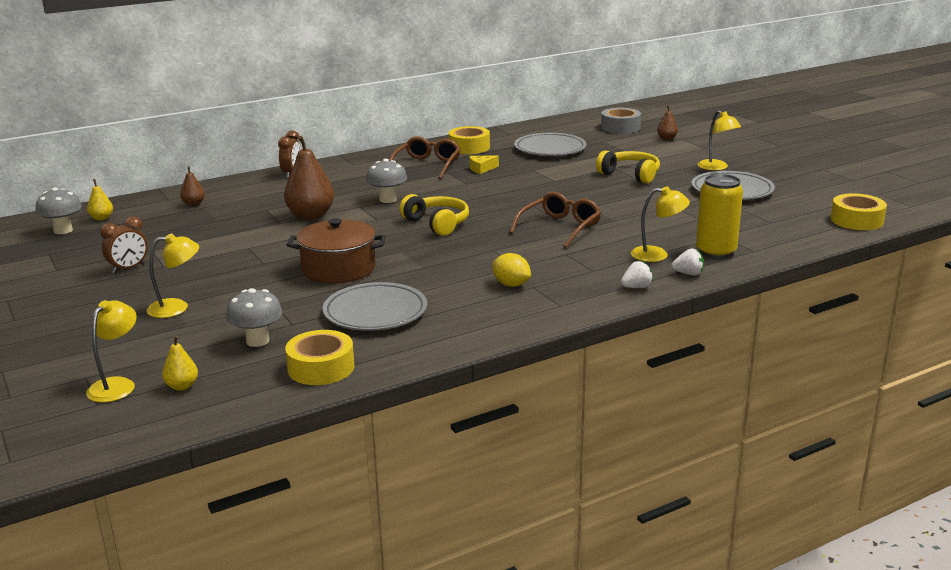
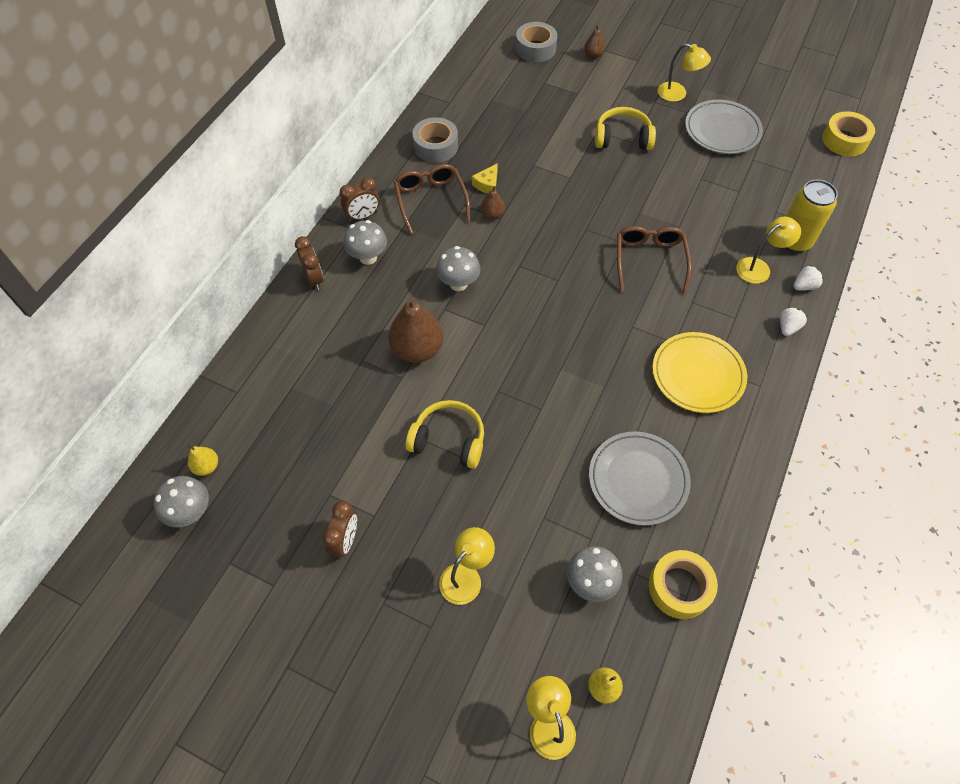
camera: 35 degrees left, 35 degrees up
brown pear [180,166,205,206] -> brown pear moved to [481,186,505,219]
brown pot [287,218,386,283] -> none
yellow headphones [399,194,469,236] -> yellow headphones moved to [405,400,484,469]
yellow tape [449,126,490,154] -> grey tape [413,117,458,163]
yellow lemon [492,253,531,287] -> yellow plate [652,332,747,413]
grey plate [514,133,587,156] -> none
none -> brown clock [340,177,380,222]
none -> grey mushroom [344,220,387,265]

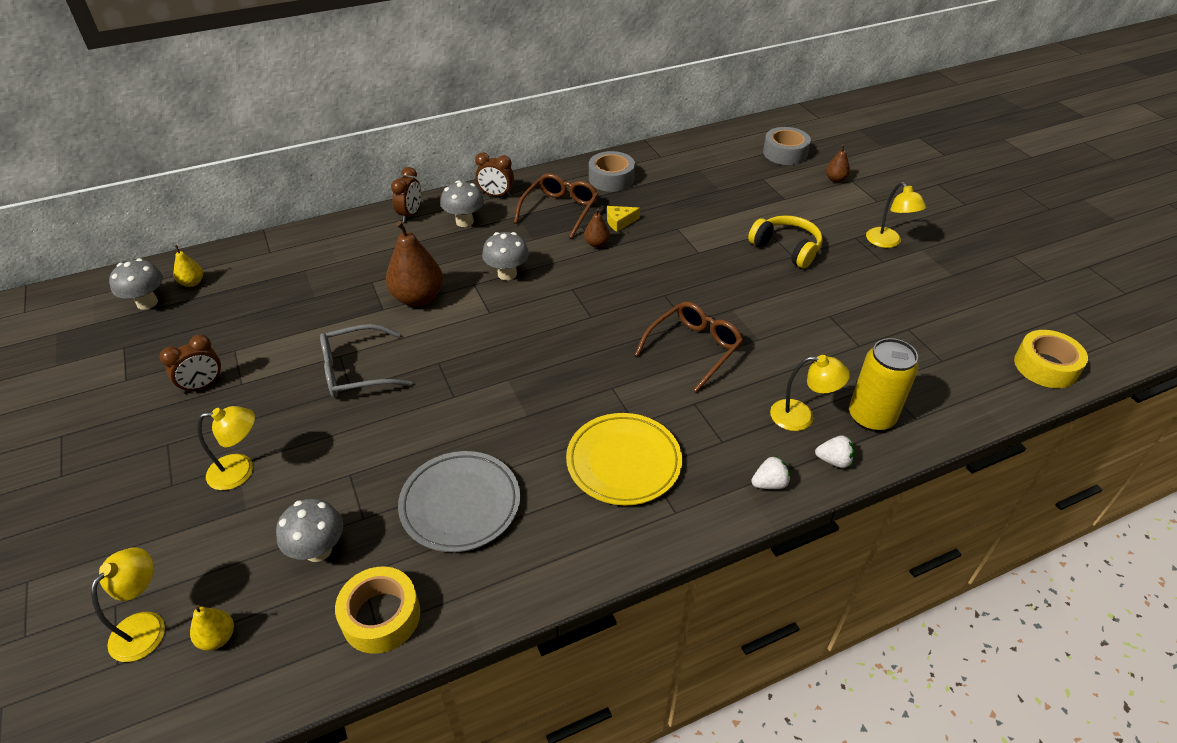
camera: 40 degrees right, 15 degrees down
yellow headphones [405,400,484,469] -> grey glasses [320,324,412,398]
grey plate [685,100,763,154] -> none

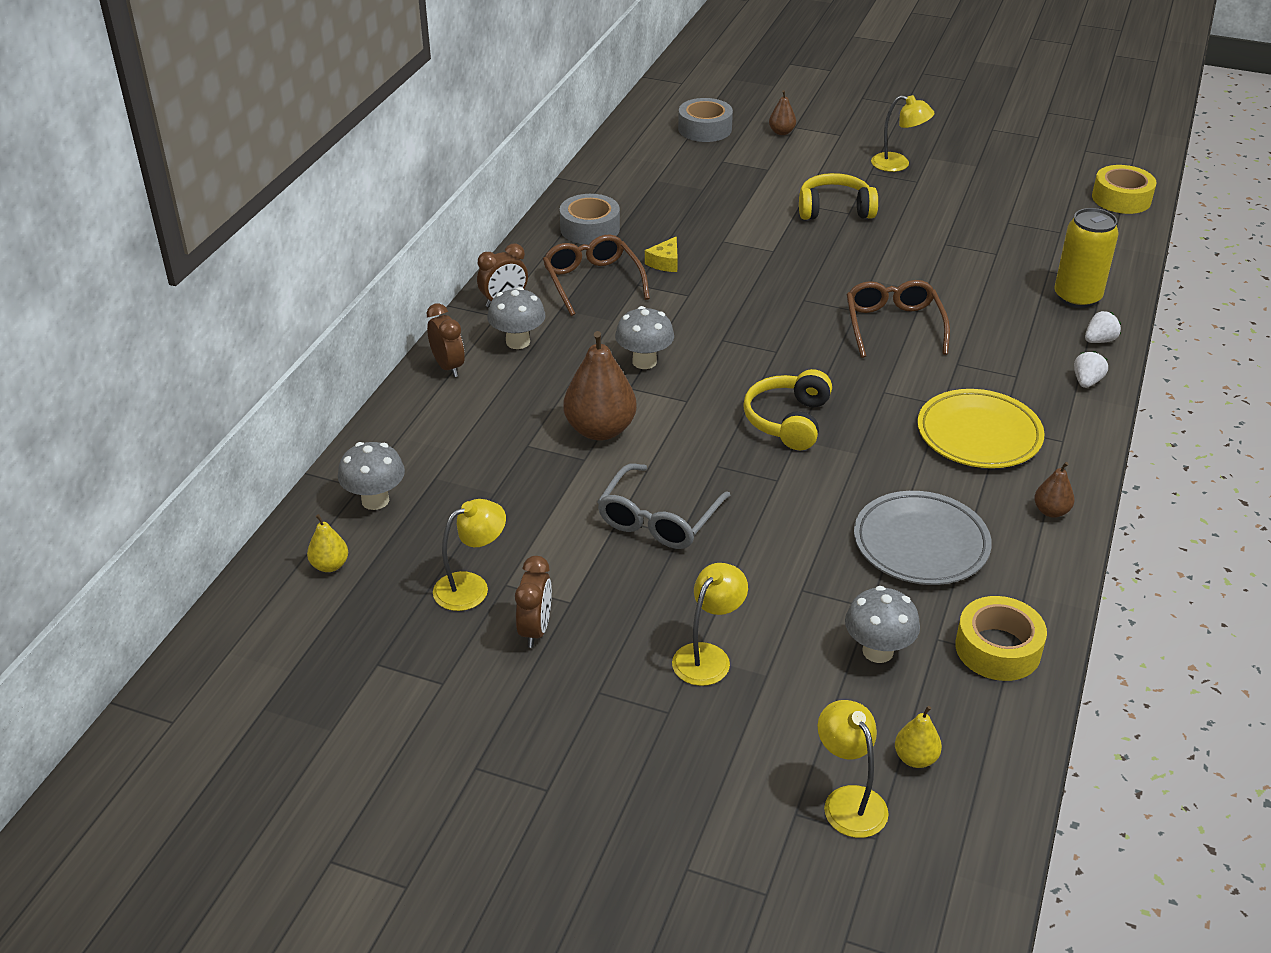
camera: 45 degrees left, 5 degrees down
grey mushroom [109,258,163,310] -> grey mushroom moved to [338,442,405,510]
brown pear [584,208,610,248] -> brown pear moved to [1034,462,1074,518]
yellow lamp [770,355,850,431] -> yellow lamp moved to [433,499,506,611]
none -> yellow headphones [743,369,832,450]

